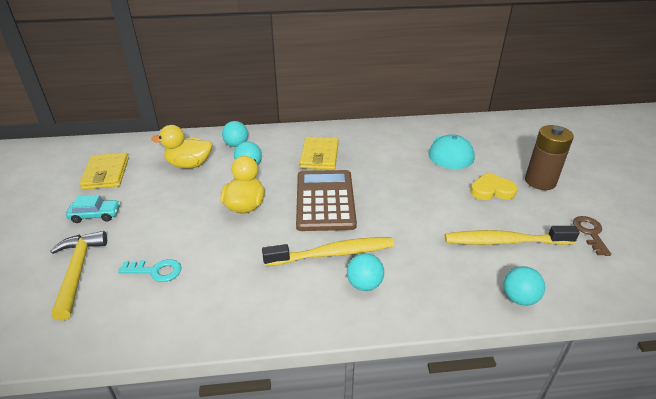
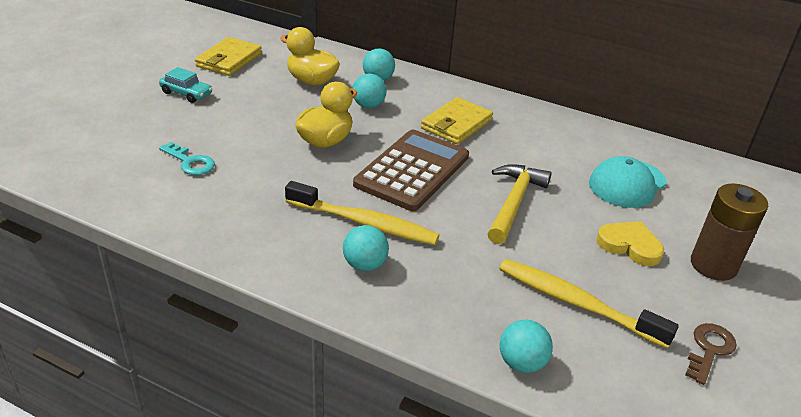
camera: 30 degrees right, 0 degrees up
yellow hammer [50,231,107,321] -> yellow hammer moved to [488,164,552,244]

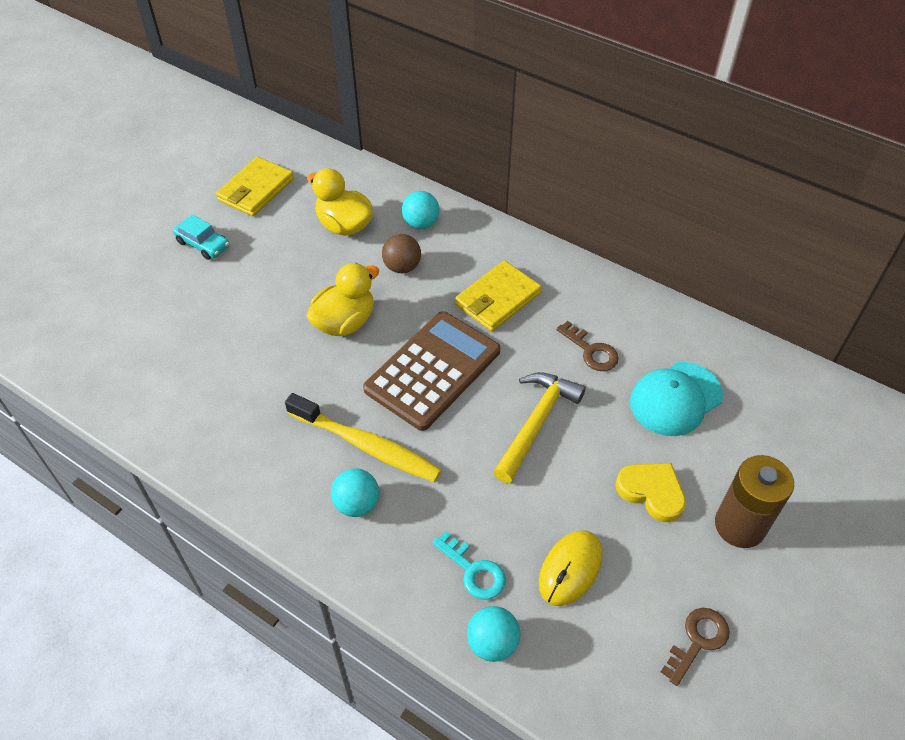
camera: 10 degrees right, 15 degrees up
turquoise key [159,142,215,175] -> turquoise key moved to [432,531,506,599]
turquoise ball [352,74,386,108] -> brown ball [382,234,421,273]
yellow toothbrush [499,259,679,348] -> yellow mouse [539,531,602,606]
none -> brown key [556,321,619,371]

